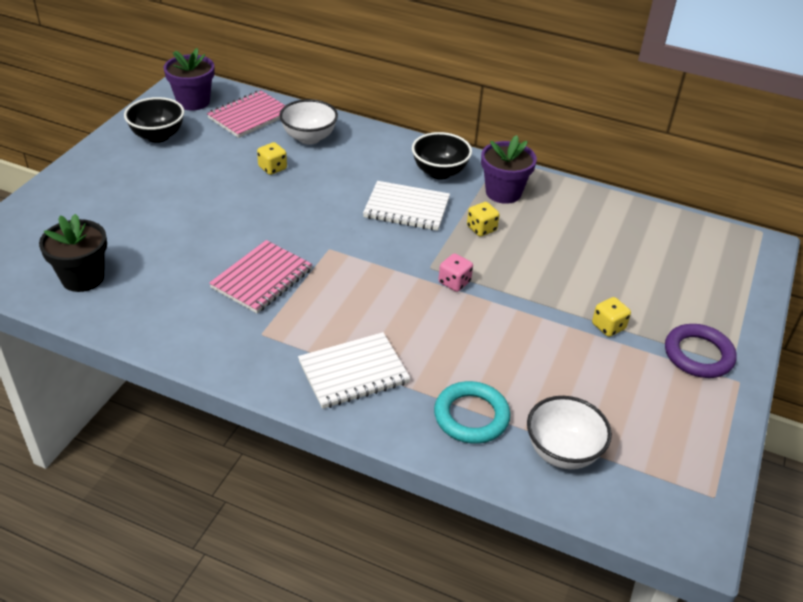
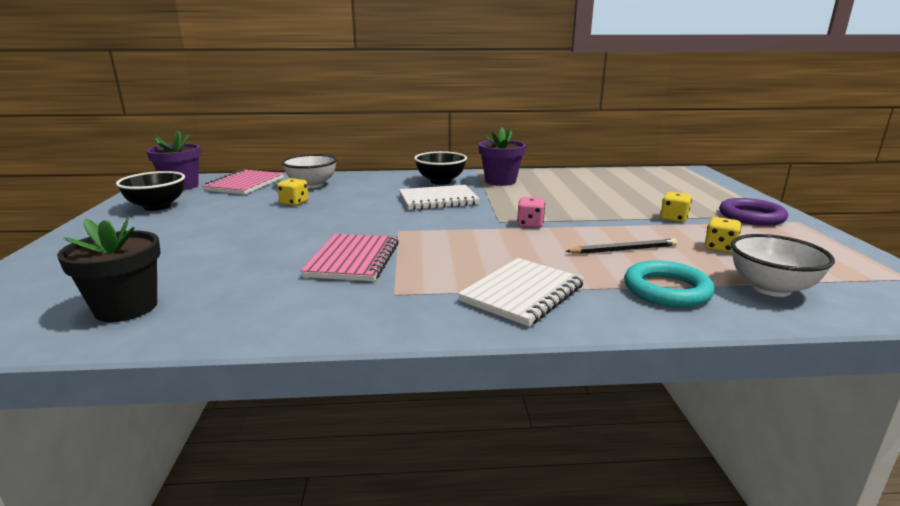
camera: 25 degrees left, 20 degrees down
yellow dice [467,202,500,236] -> yellow dice moved to [704,217,741,253]
none -> black pencil [565,239,677,254]

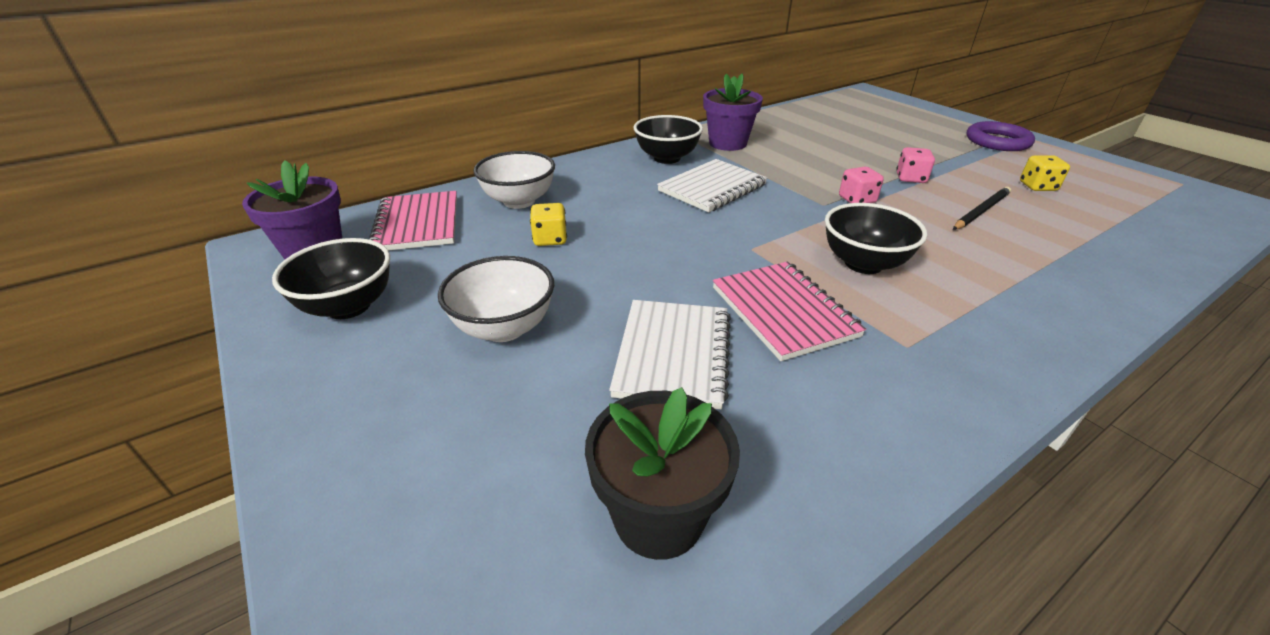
camera: 30 degrees left, 15 degrees up
white notebook [458,258,584,326] -> white notebook moved to [609,300,731,409]
turquoise ring [624,260,715,308] -> none
yellow dice [660,192,692,222] -> none
white bowl [731,234,835,297] -> white bowl moved to [438,256,554,342]
none -> black bowl [825,203,927,274]
none -> pink dice [896,147,935,183]

